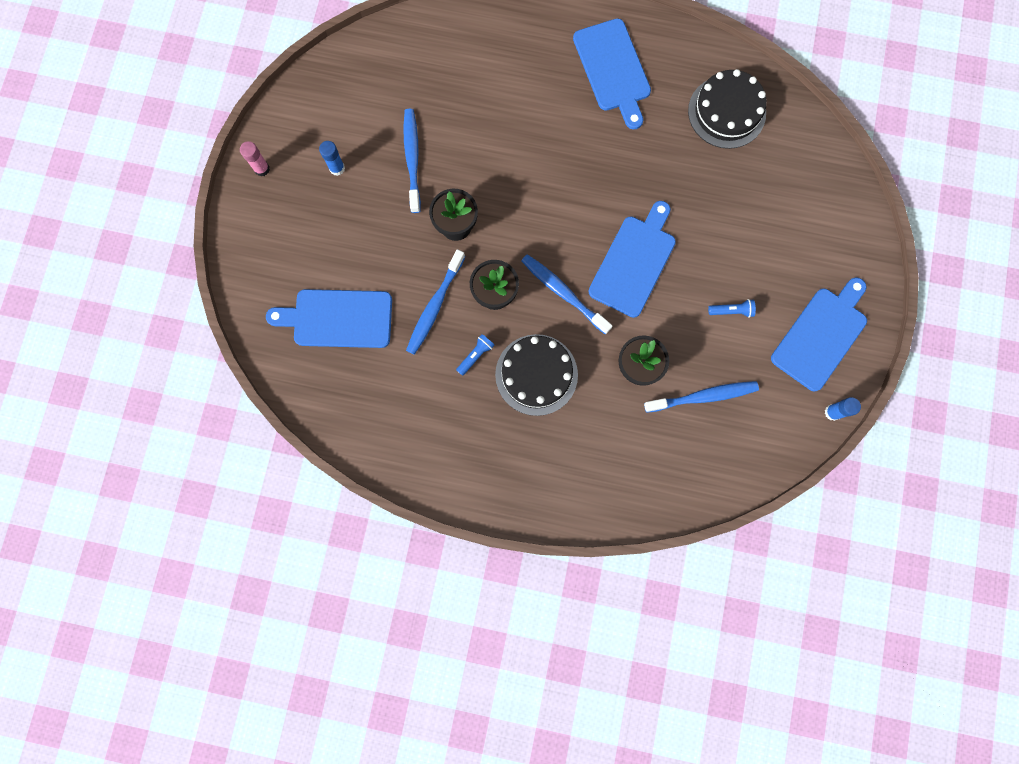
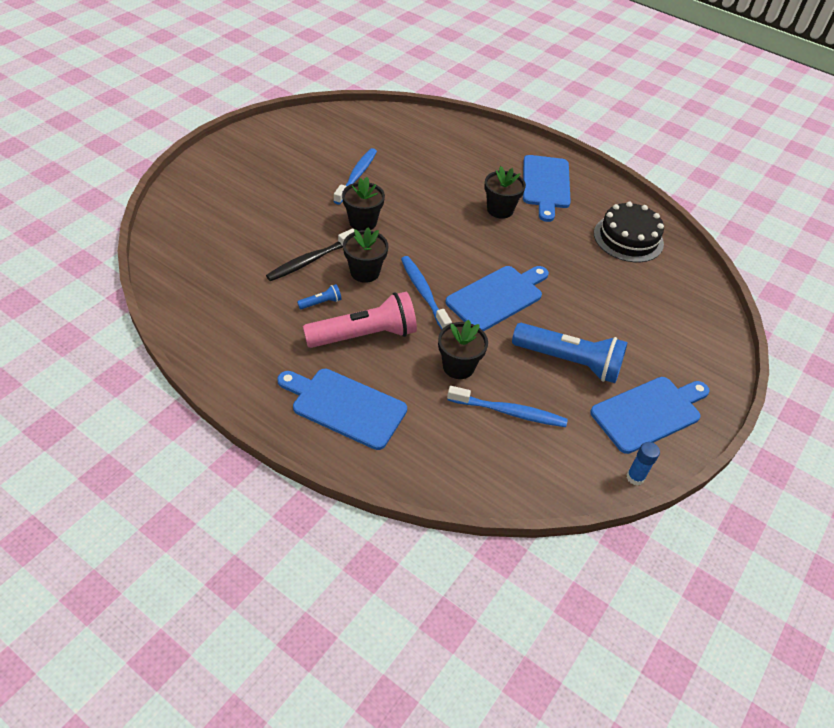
camera: 20 degrees right, 30 degrees down
pink glue stick [240,141,270,176] -> none
blue cutting board [266,289,392,348] -> blue cutting board moved to [277,369,407,450]
blue glue stick [319,141,345,176] -> none
blue toothbrush [406,249,465,355] -> black toothbrush [266,228,354,281]
black cake [495,334,578,416] -> pink flashlight [303,292,417,348]
blue flashlight [708,299,756,318] -> blue flashlight [512,323,628,383], size x2.46
none -> black flower pot [485,166,526,219]

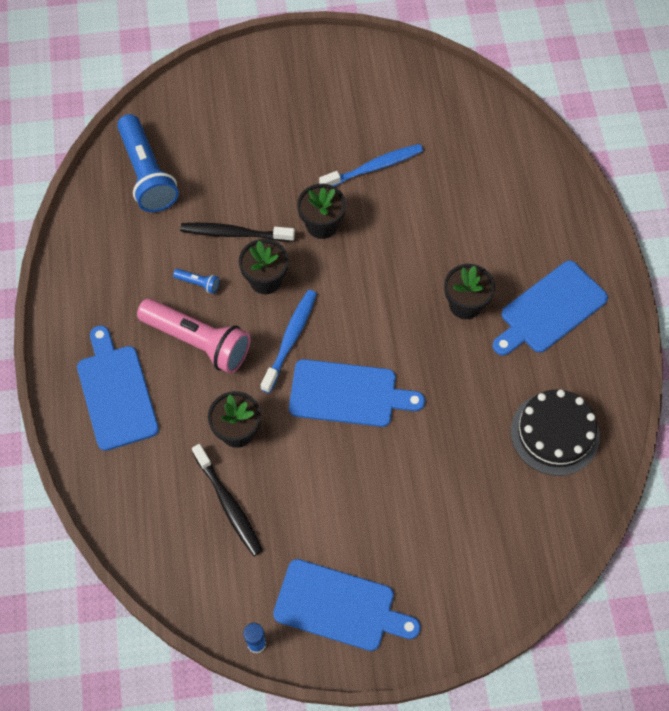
camera: 50 degrees right, 15 degrees up
blue toothbrush [447,386,568,427] -> black toothbrush [192,444,263,556]
blue flashlight [512,323,628,383] -> blue flashlight moved to [117,114,179,212]

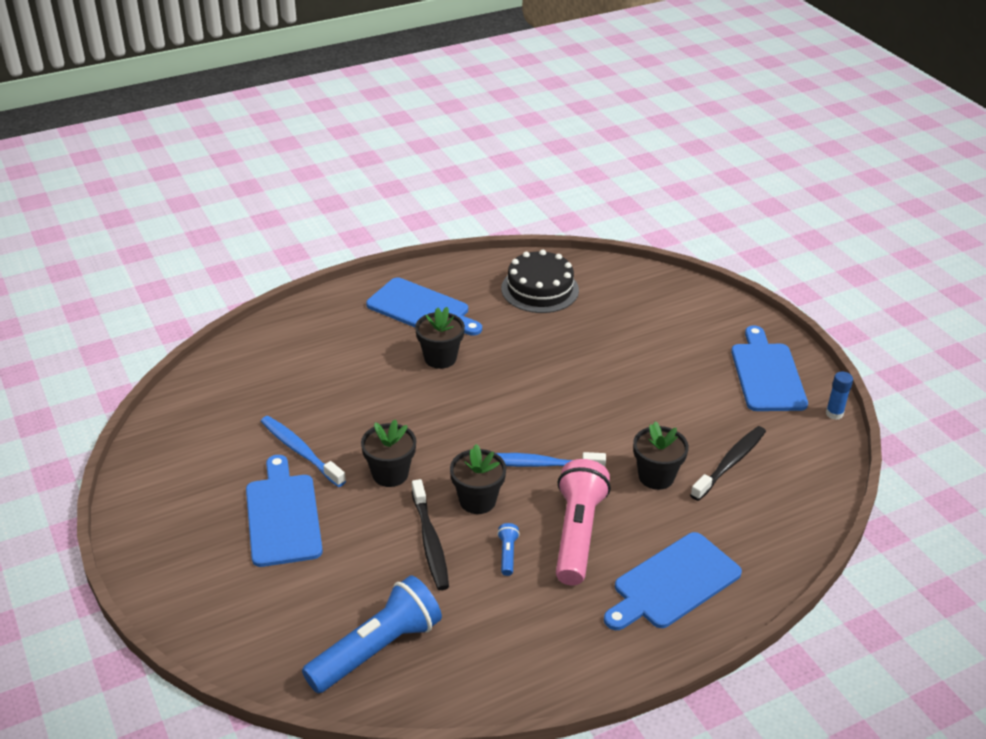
camera: 110 degrees left, 25 degrees down
blue cutting board [289,359,425,427] -> blue cutting board moved to [246,455,323,567]

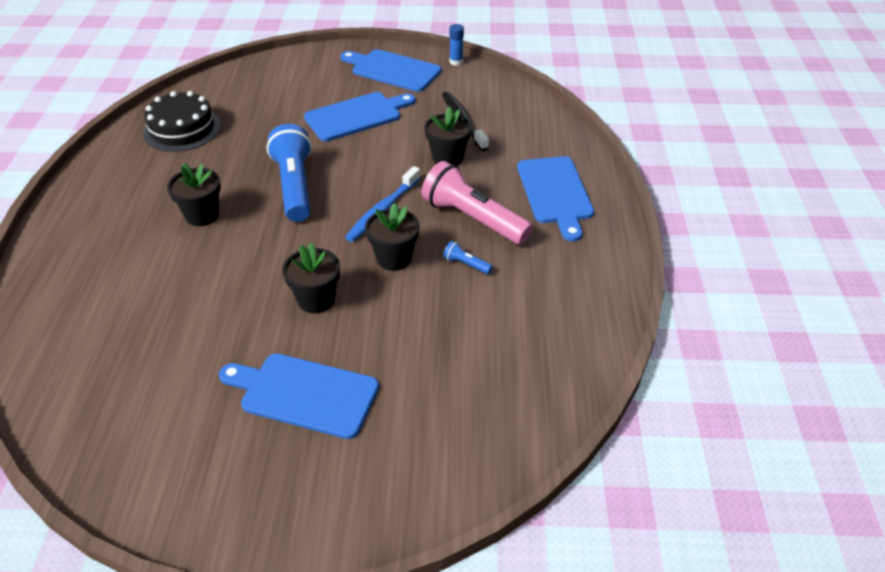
camera: 60 degrees left, 5 degrees up
blue toothbrush [261,416,346,487] -> none
blue flashlight [302,576,442,693] -> blue flashlight moved to [267,124,312,222]
blue cutting board [366,278,482,336] -> blue cutting board moved to [304,92,415,141]
black toothbrush [412,479,449,590] -> none

